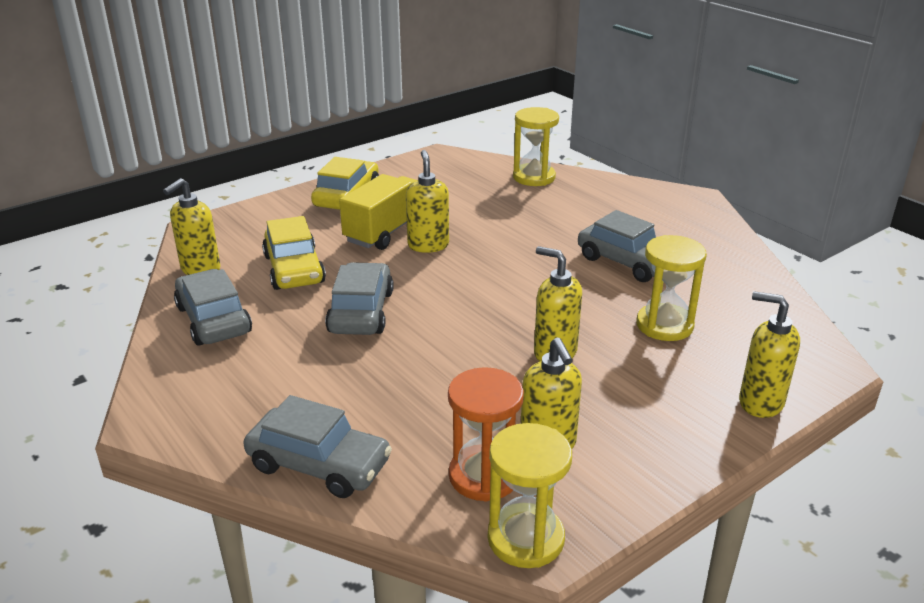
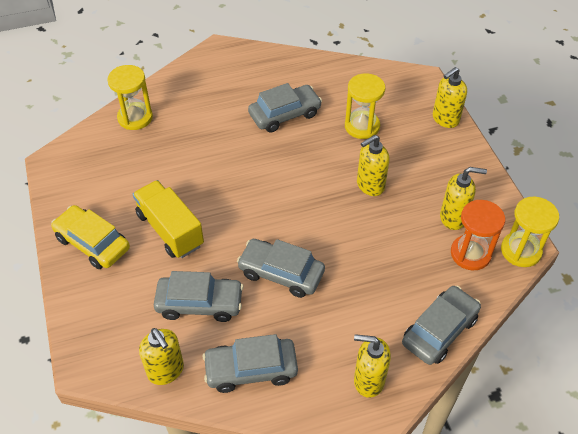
camera: 70 degrees left, 20 degrees up
yellow car [262,216,326,290] -> grey car [154,271,244,322]
yellow soap dispenser [406,150,449,253] -> yellow soap dispenser moved to [354,334,391,398]

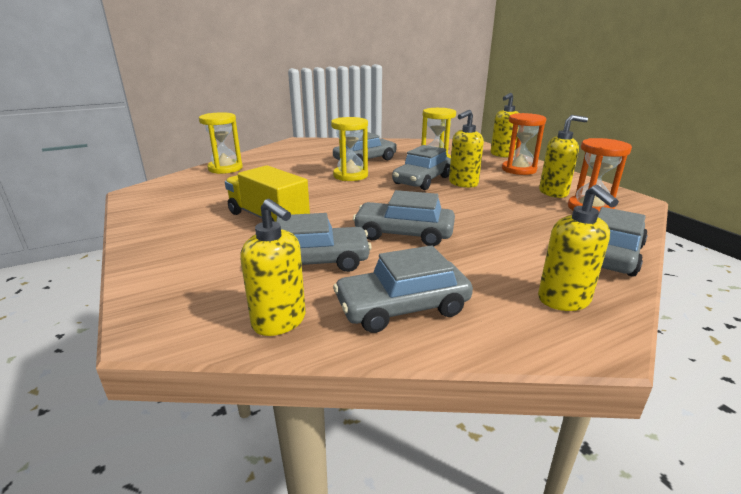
camera: 10 degrees left, 25 degrees down
yellow car [51,205,130,269] -> none
yellow soap dispenser [354,334,391,398] -> yellow soap dispenser turned 105 degrees counterclockwise [538,185,619,311]
yellow hourglass [501,197,559,267] -> yellow hourglass moved to [331,117,368,181]
none -> grey car [392,145,451,190]
none -> orange hourglass [502,113,546,175]

